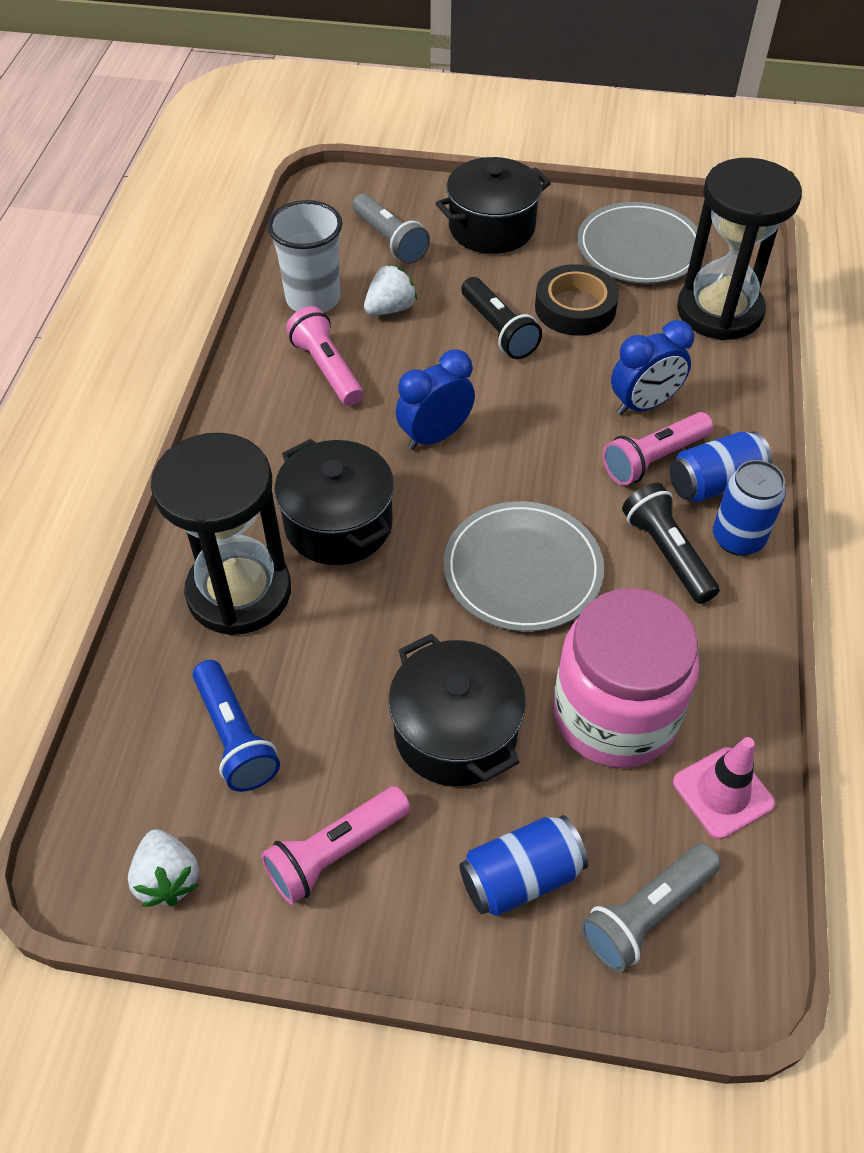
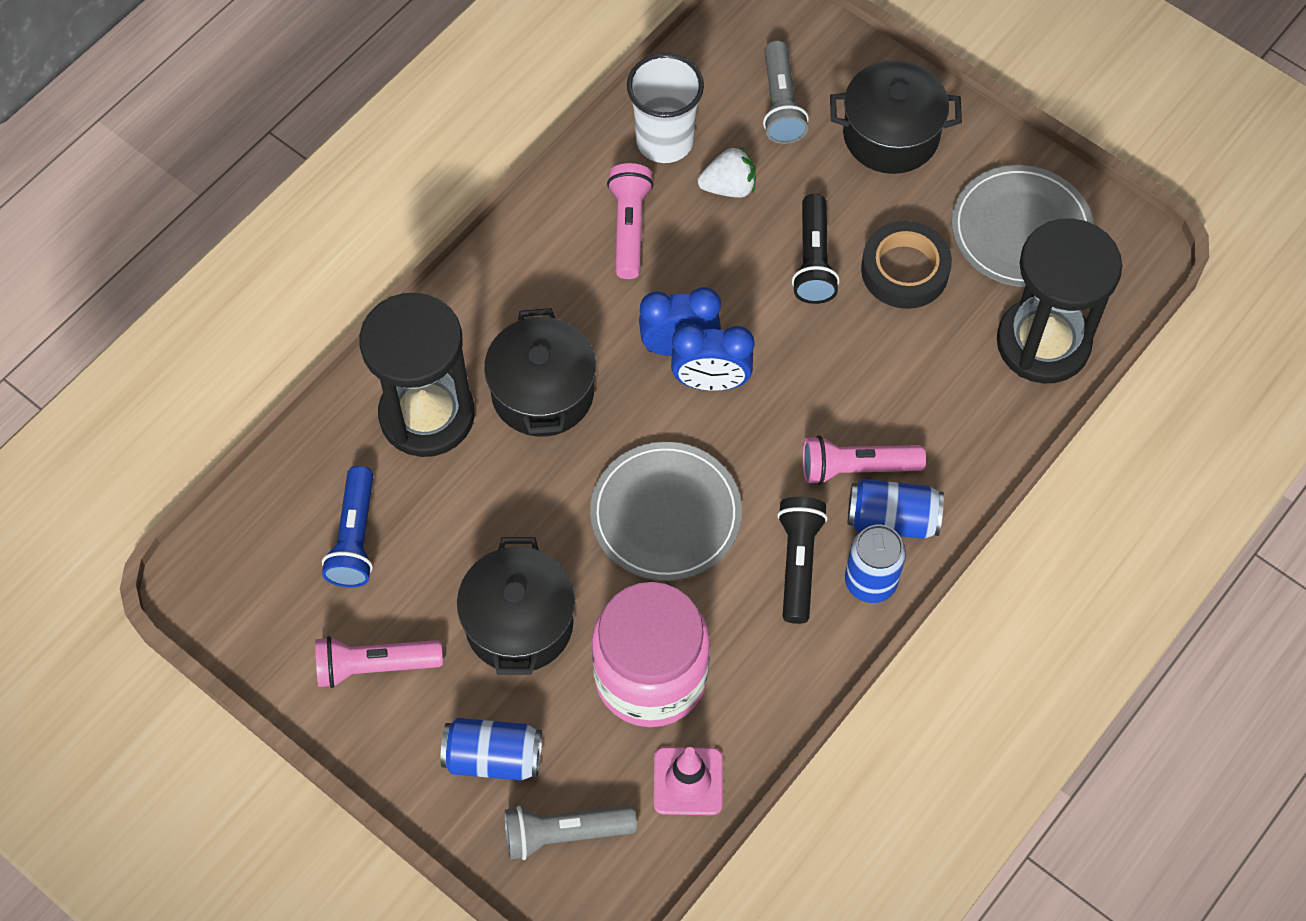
camera: 30 degrees right, 10 degrees up
white strawberry [128,829,199,907] -> none
blue clock [611,320,694,415] -> blue clock moved to [671,324,754,391]

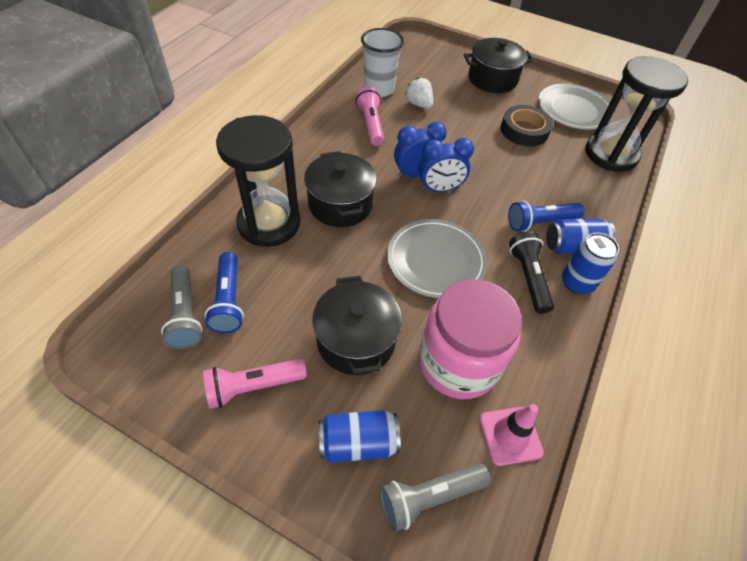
camera: 15 degrees left, 10 degrees down
white strawberry [698,147,756,198] -> white strawberry turned 105 degrees counterclockwise [405,77,433,109]
grey flashlight [763,40,809,144] -> grey flashlight moved to [161,265,202,349]
black flashlight [792,194,840,304] -> none
pink flashlight [802,435,926,485] -> blue flashlight [508,200,584,232]

